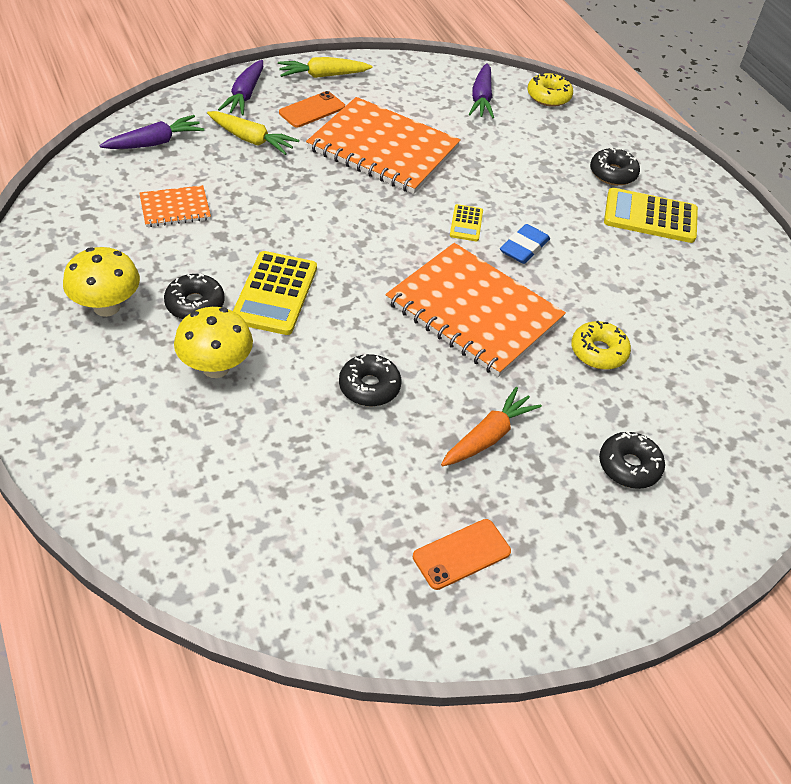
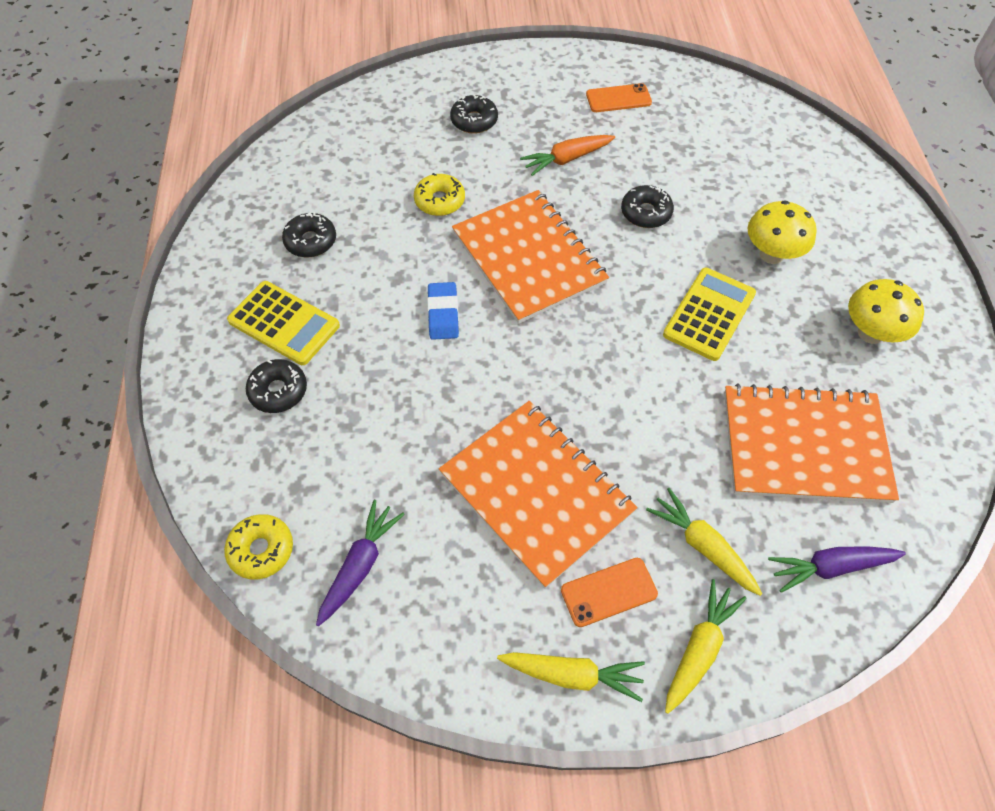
camera: 155 degrees left, 10 degrees up
orange notebook [139,185,211,227] -> orange notebook [724,384,899,503], size x2.11
black donut [164,274,225,319] -> black donut moved to [282,212,336,258]
purple carrot [218,60,263,115] -> yellow carrot [665,579,747,714]
yellow calculator [450,204,483,241] -> none
blue eraser [500,224,550,264] -> blue eraser turned 60 degrees counterclockwise [427,282,459,340]

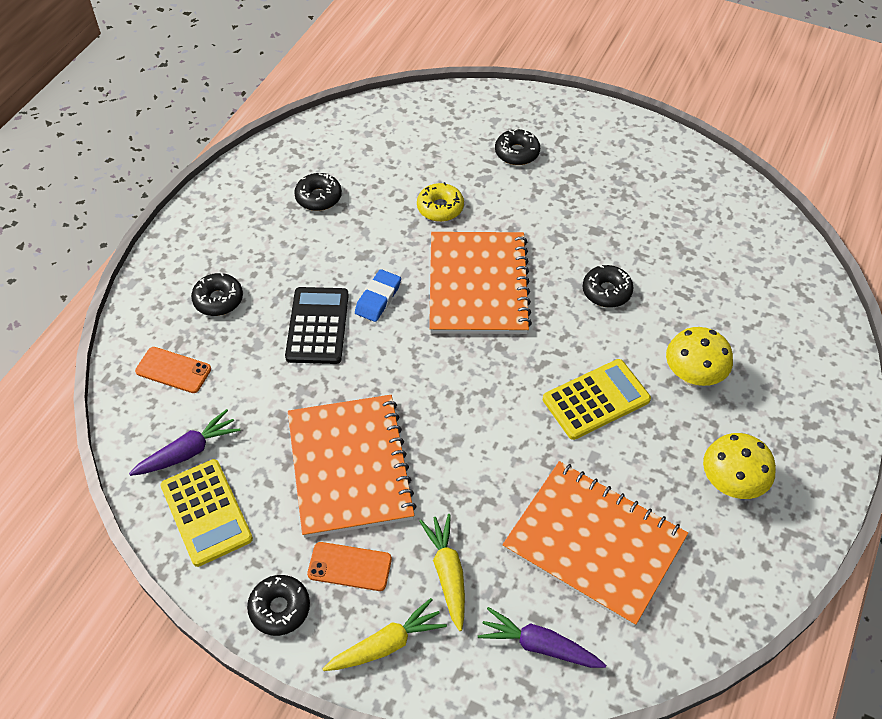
camera: 30 degrees right, 5 degrees down
yellow donut [224,514,293,579] -> none
yellow calculator [227,281,340,365] -> yellow calculator moved to [161,459,253,567]
yellow carrot [497,652,645,702] -> black donut [247,575,310,636]
orange carrot [520,135,615,176] -> none
orange phone [586,83,652,112] -> orange phone moved to [135,347,211,393]
none -> black calculator [285,287,349,364]

